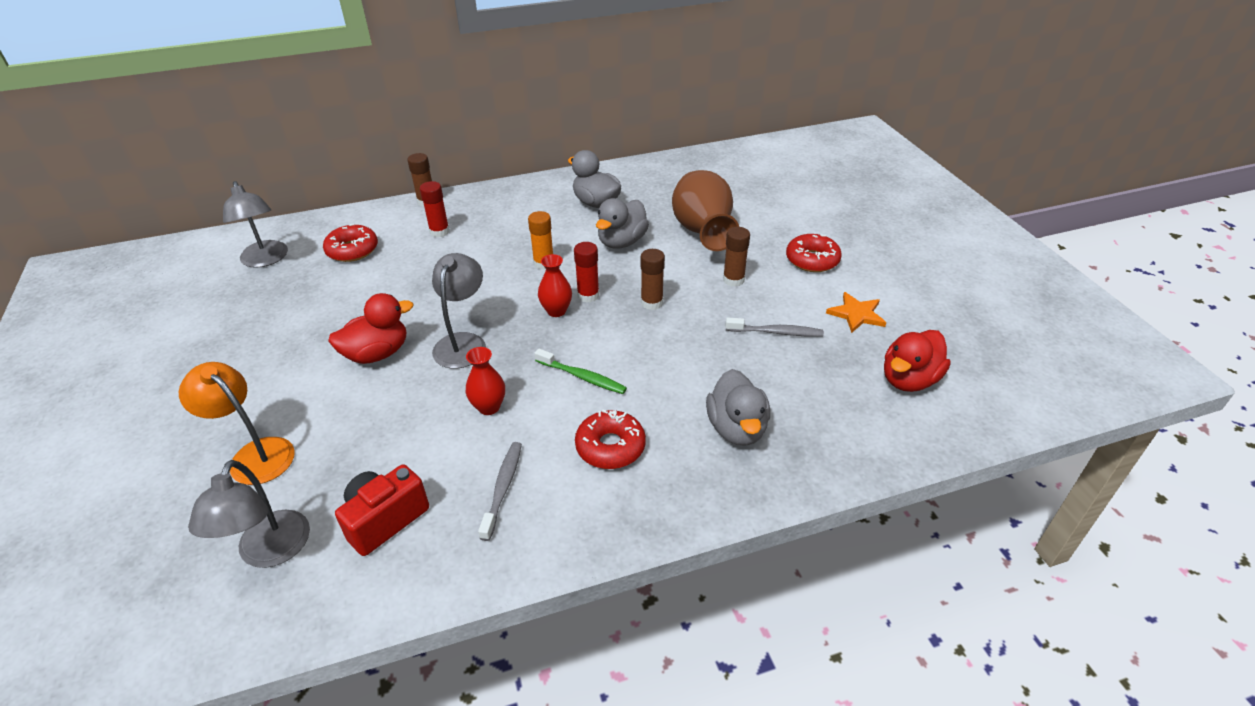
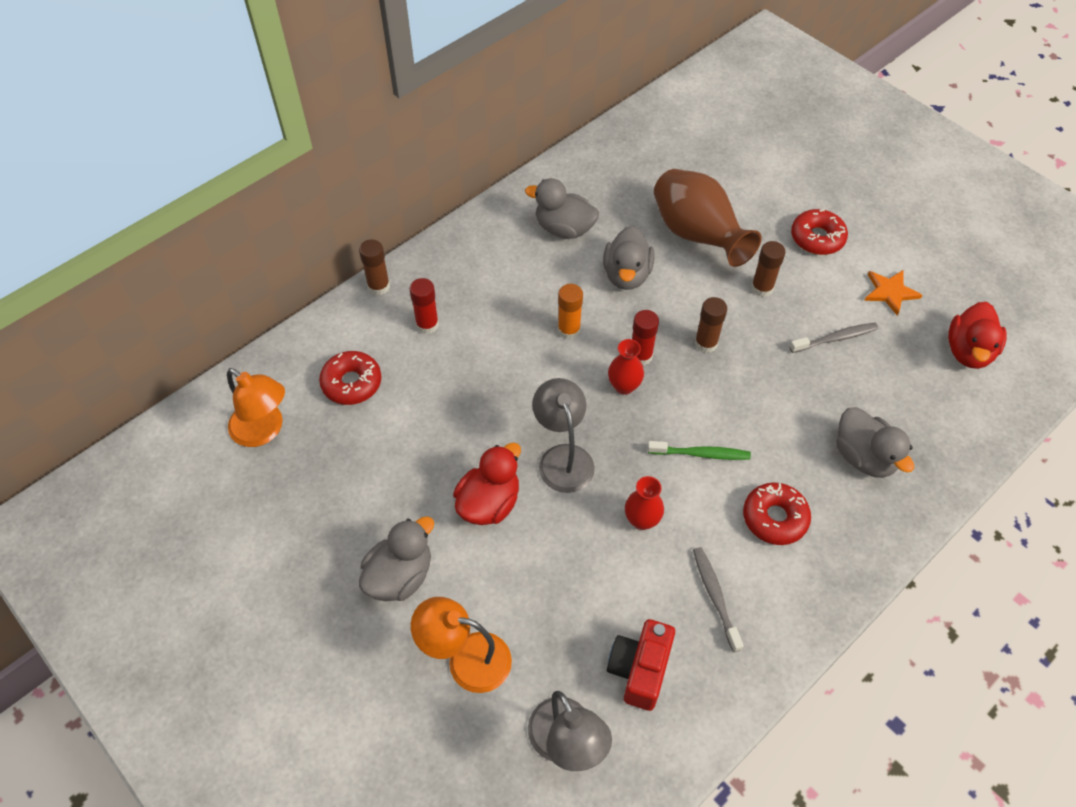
camera: 25 degrees left, 15 degrees up
grey lamp [223,181,288,268] -> orange lamp [227,368,285,447]
none -> grey duck [359,516,434,601]

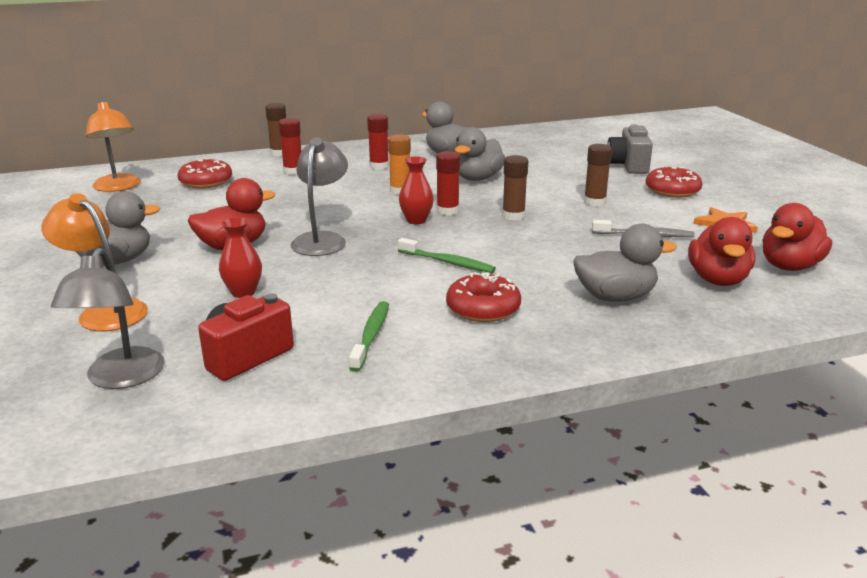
camera: 25 degrees right, 30 degrees down
red vase [625,476,664,530] -> red vase moved to [219,217,262,298]
brown vase [654,169,762,267] -> none
grey toothbrush [693,547,744,652] -> green toothbrush [349,301,389,372]
grey duck [836,407,914,478] -> grey duck turned 90 degrees counterclockwise [573,224,677,302]
none -> red glue stick [367,114,389,170]
none -> grey camera [607,124,653,174]
none -> red duck [688,217,755,286]

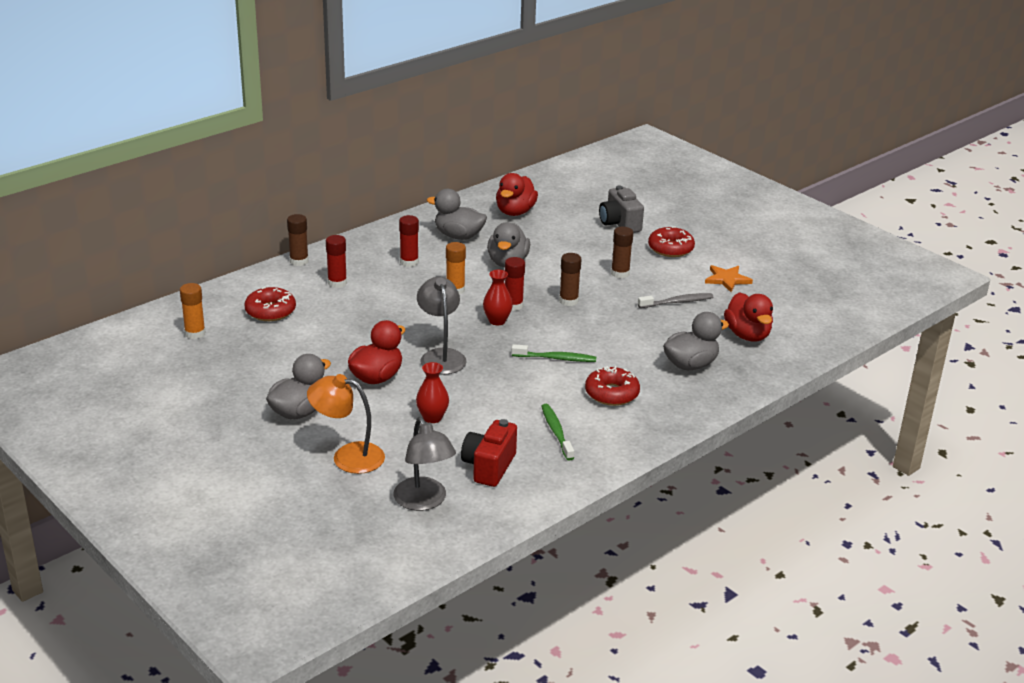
camera: 25 degrees left, 5 degrees up
orange lamp [86,101,141,192] -> orange glue stick [180,283,206,339]
red duck [762,203,832,271] -> red duck moved to [496,173,538,216]

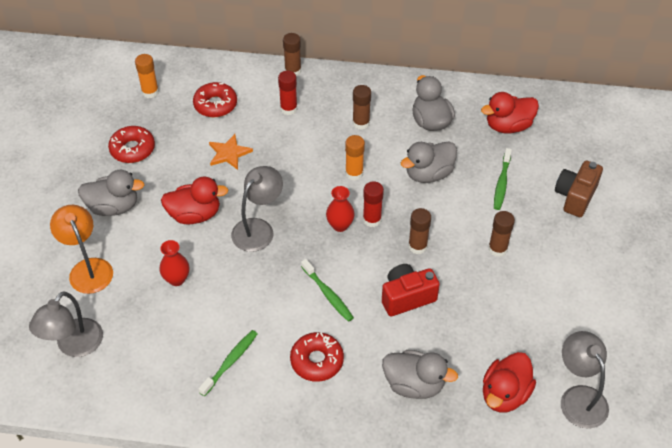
camera: 50 degrees right, 20 degrees up
red glue stick [399,215,419,267] -> brown glue stick [352,85,371,130]
red camera [461,419,517,487] -> red camera moved to [382,264,440,316]
grey camera [599,186,644,233] -> brown camera [555,160,603,217]
grey toothbrush [638,293,713,308] -> none
red donut [648,226,695,257] -> red donut moved to [108,126,155,163]
orange star [705,265,753,292] -> orange star moved to [209,134,253,170]
none -> green toothbrush [494,148,512,210]
none -> grey lamp [561,331,609,429]

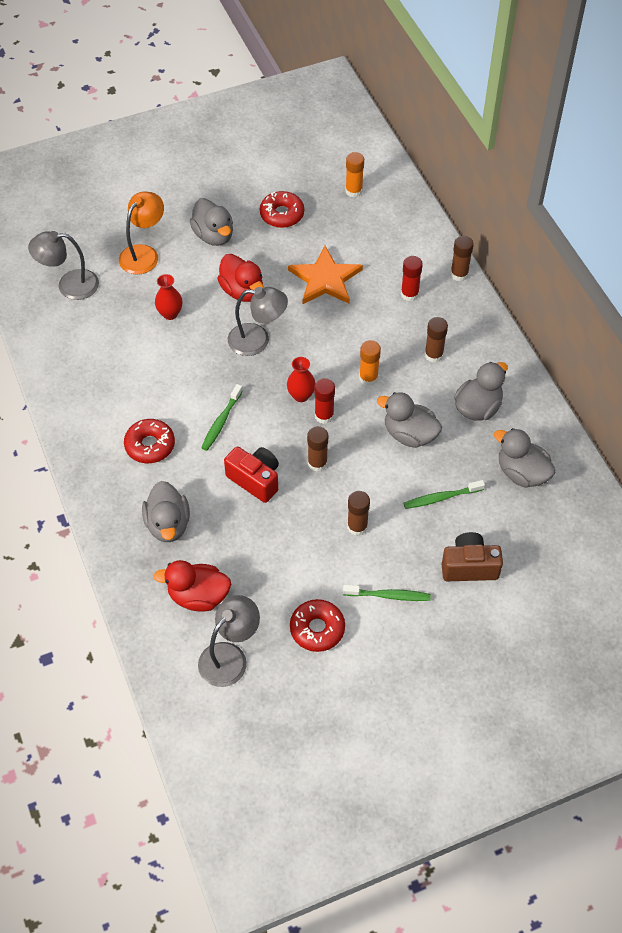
camera: 60 degrees right, 5 degrees up
red donut [193,82,237,117] -> red donut moved to [290,599,345,652]
green toothbrush [198,330,258,397] -> green toothbrush moved to [343,585,431,601]
orange star [209,134,253,170] -> orange star [288,246,363,304], size x1.63
red duck [481,92,539,133] -> grey duck [494,428,556,488]

